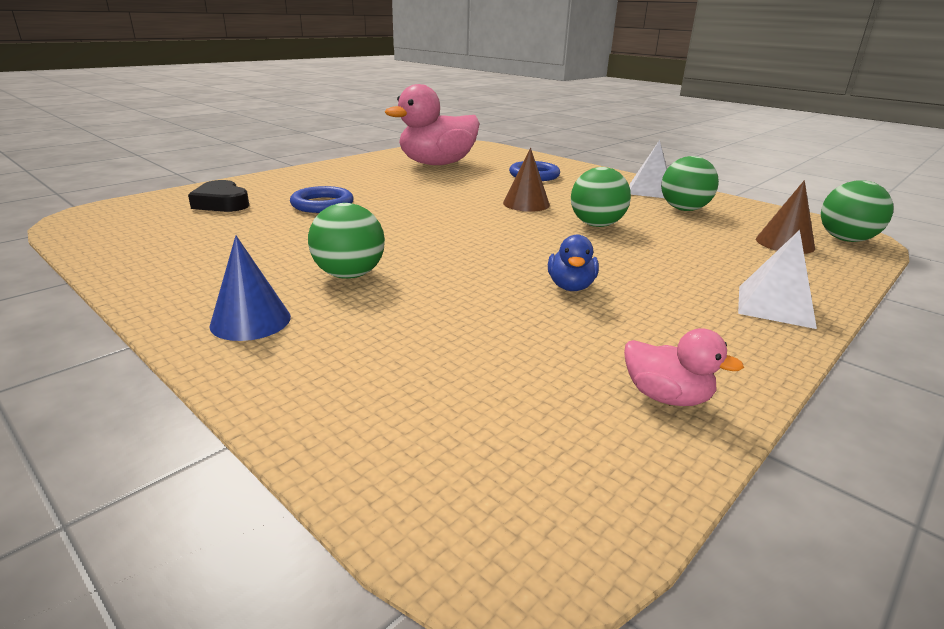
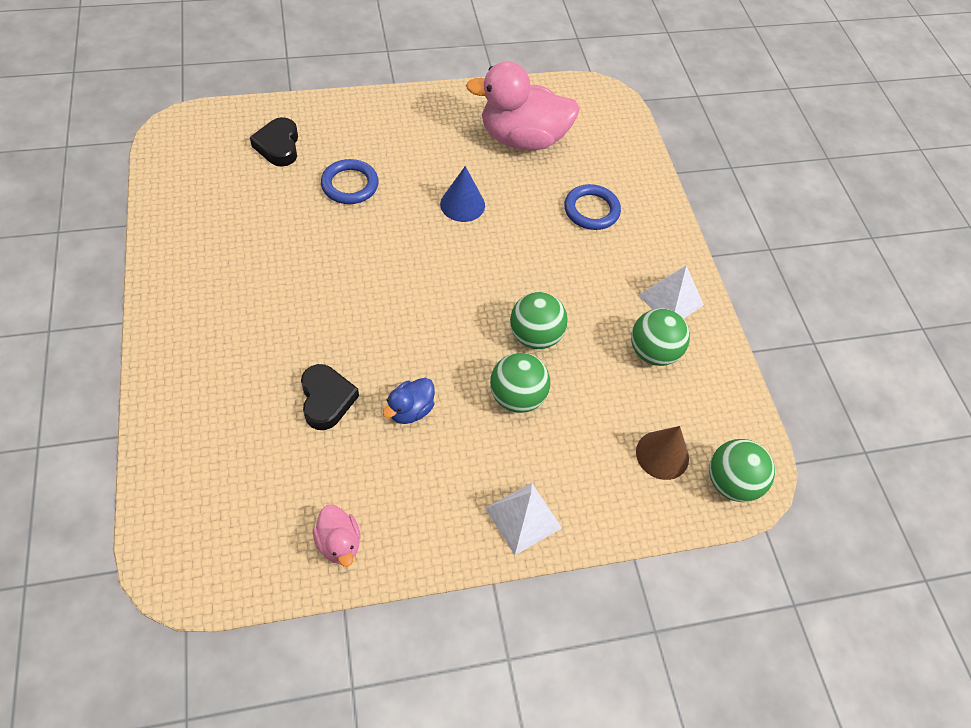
camera: 30 degrees right, 30 degrees up
blue cone [209,235,291,341] -> blue cone moved to [440,166,485,222]
green ball [308,203,385,279] -> green ball moved to [490,353,550,413]
brown cone [503,148,550,212] -> none
none -> black heart [301,364,359,430]

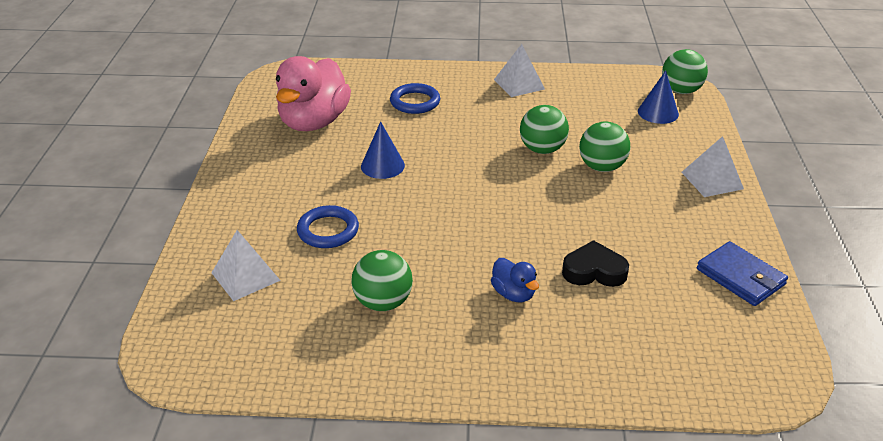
camera: 70 degrees left, 20 degrees down
black heart [250,117,298,167] -> white pyramid [212,230,281,301]
pink duck [313,505,361,567] -> blue wallet [697,241,788,306]
blue duck [383,378,435,424] -> blue duck moved to [491,258,539,302]
green ball [631,308,690,366] -> green ball moved to [351,250,413,311]
brown cone [636,426,689,480] -> blue cone [638,70,679,124]

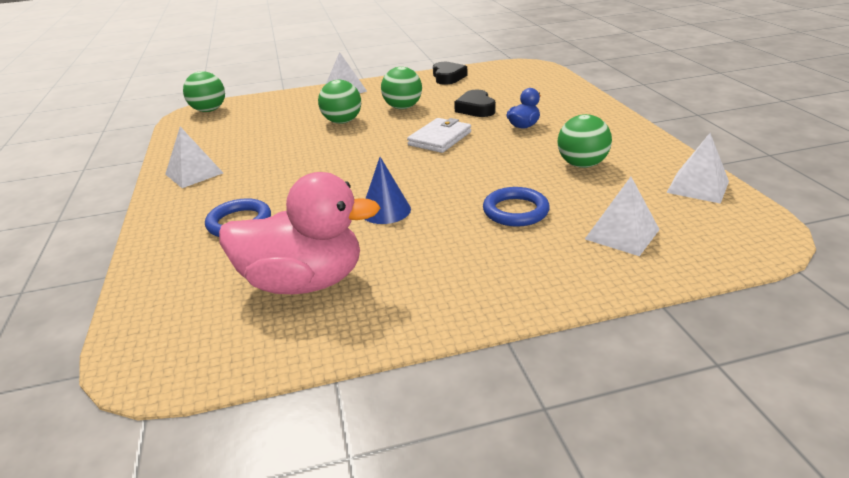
camera: 105 degrees left, 5 degrees down
green ball [520,105,569,154] -> green ball moved to [381,67,422,109]
blue cone [638,70,679,124] -> none
blue wallet [697,241,788,306] -> black heart [433,62,468,85]
none -> white wallet [407,118,471,153]
none -> white pyramid [667,133,729,204]

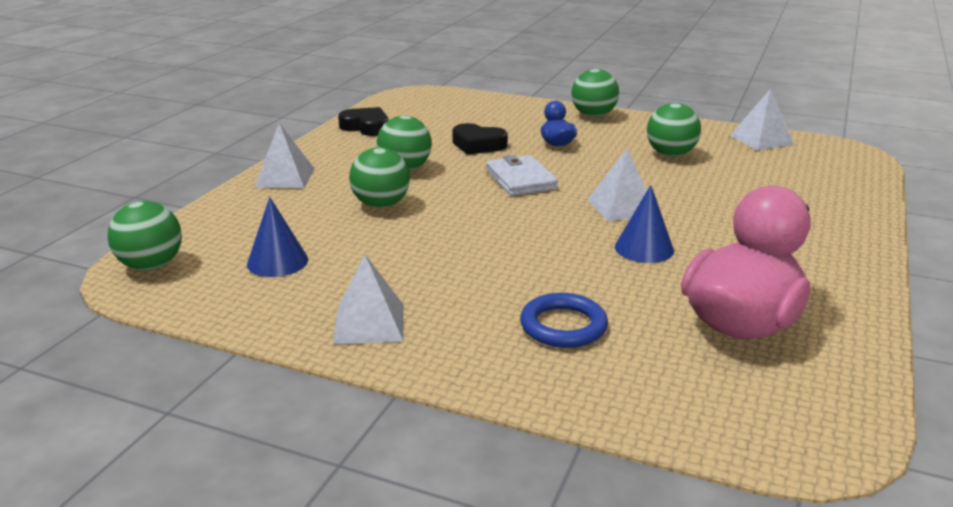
camera: 55 degrees left, 5 degrees down
blue ring [483,187,550,227] -> none
white pyramid [585,177,660,256] -> white pyramid moved to [587,149,647,221]
none -> blue cone [247,197,308,277]
none -> green ball [571,69,619,117]

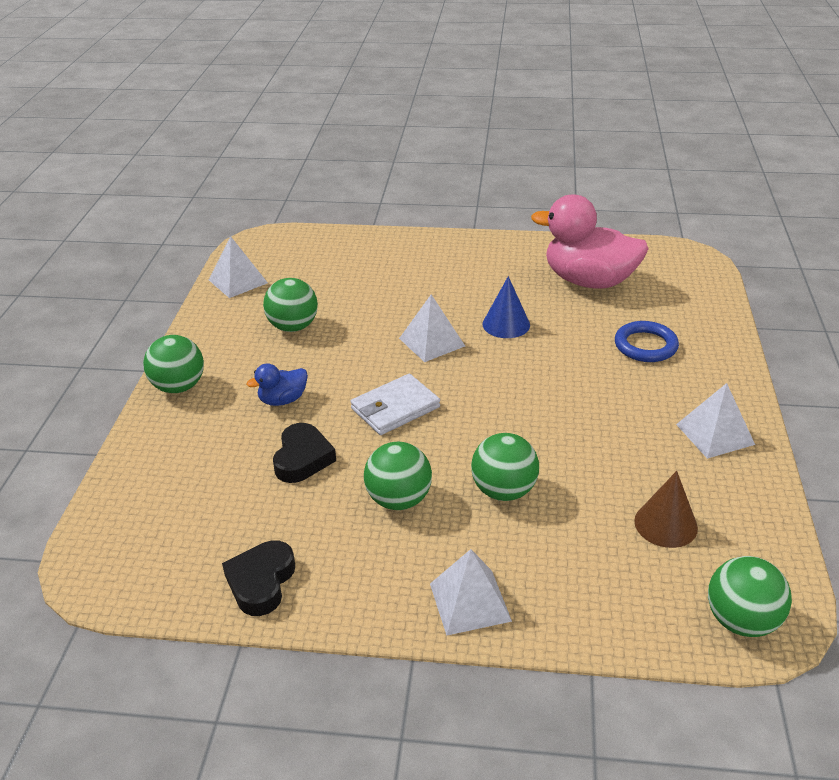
camera: 105 degrees left, 10 degrees up
blue cone [247,197,308,277] -> brown cone [634,471,698,548]

